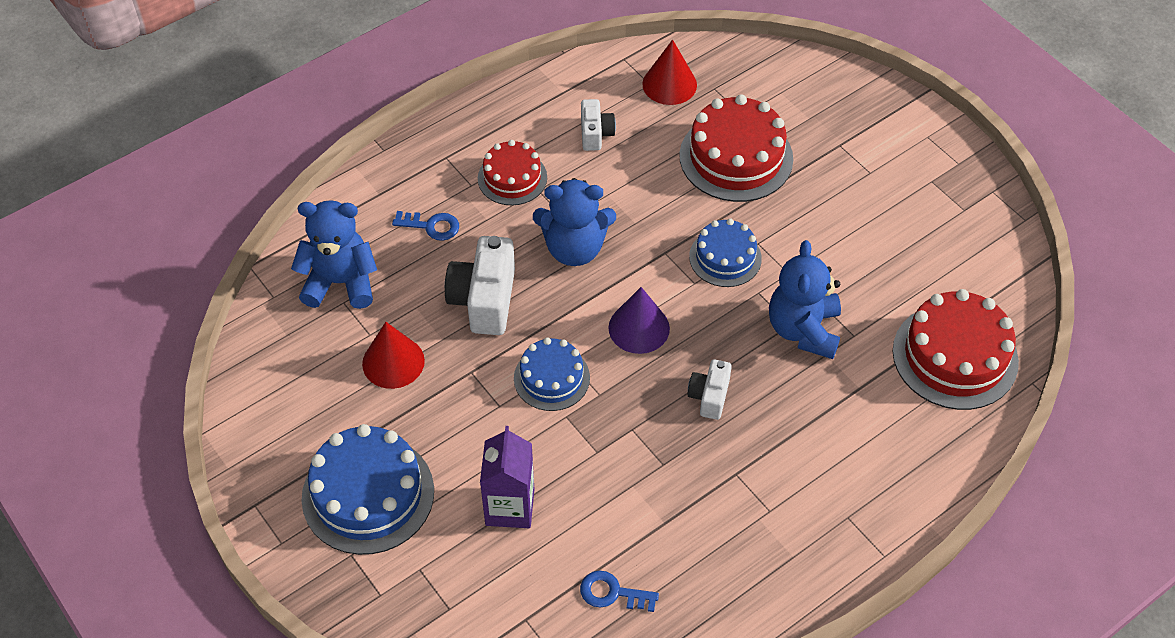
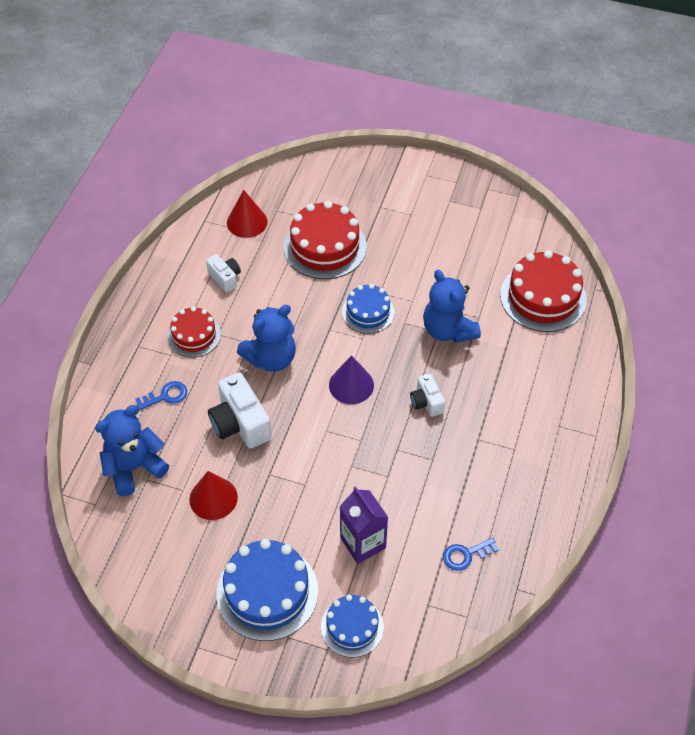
camera: 35 degrees left, 0 degrees up
blue cake [514,337,590,411] -> blue cake moved to [321,594,384,657]

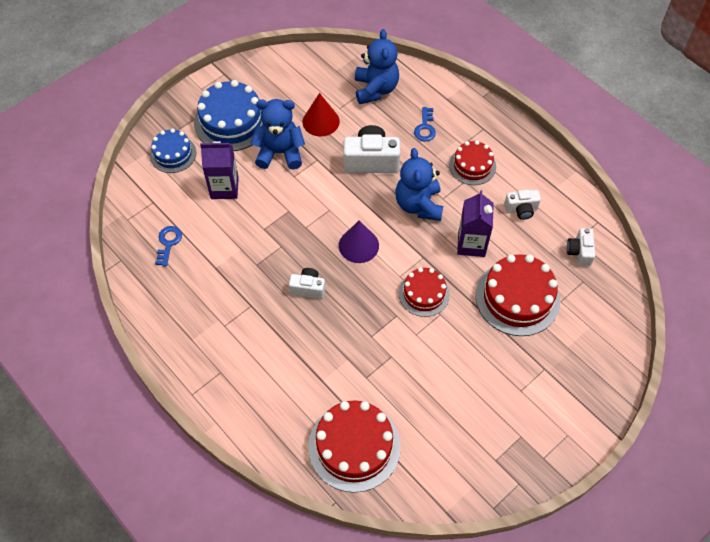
camera: 120 degrees right, 5 degrees up
red cone [227,190,268,238] -> white camera [567,228,595,266]
blue cake [342,284,395,334] -> red cake [399,267,450,317]
blue teddy bear [423,270,481,343] -> blue teddy bear moved to [251,99,305,169]
none -> purple carton [457,190,494,257]

